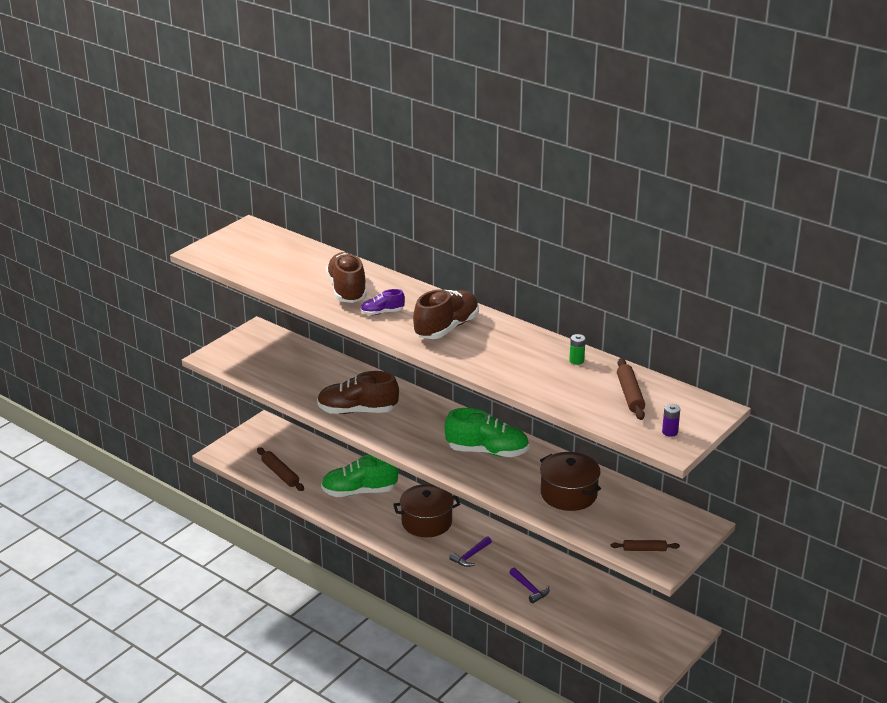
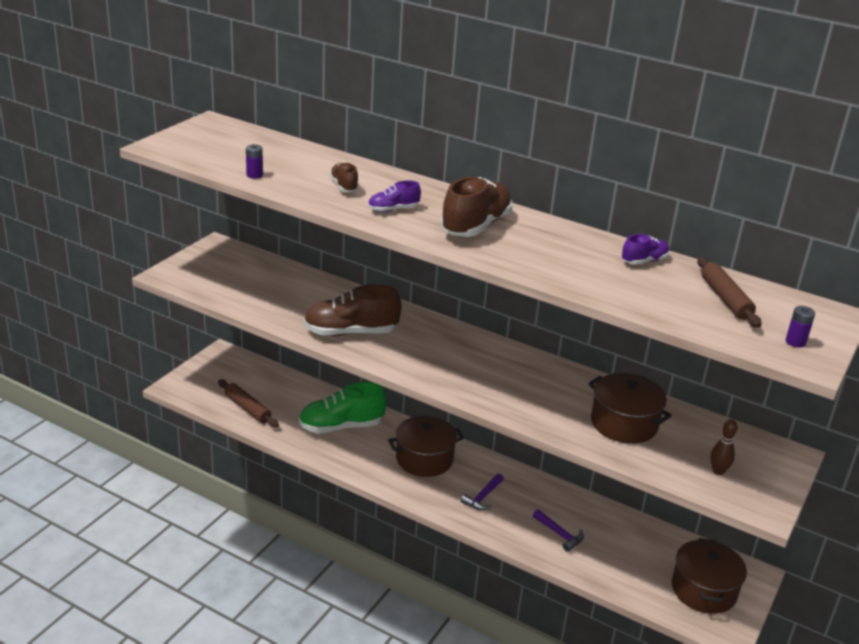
camera: 10 degrees left, 0 degrees up
brown shoe [326,252,367,303] -> brown shoe [329,162,359,192], size x0.52
green shoe [444,408,529,457] -> none
green battery [569,334,586,365] -> purple shoe [622,234,669,265]
brown rolling pin [611,540,680,551] -> none
none -> purple battery [246,144,263,179]
none -> brown pot [672,538,747,614]
none -> brown bowling pin [711,419,738,475]

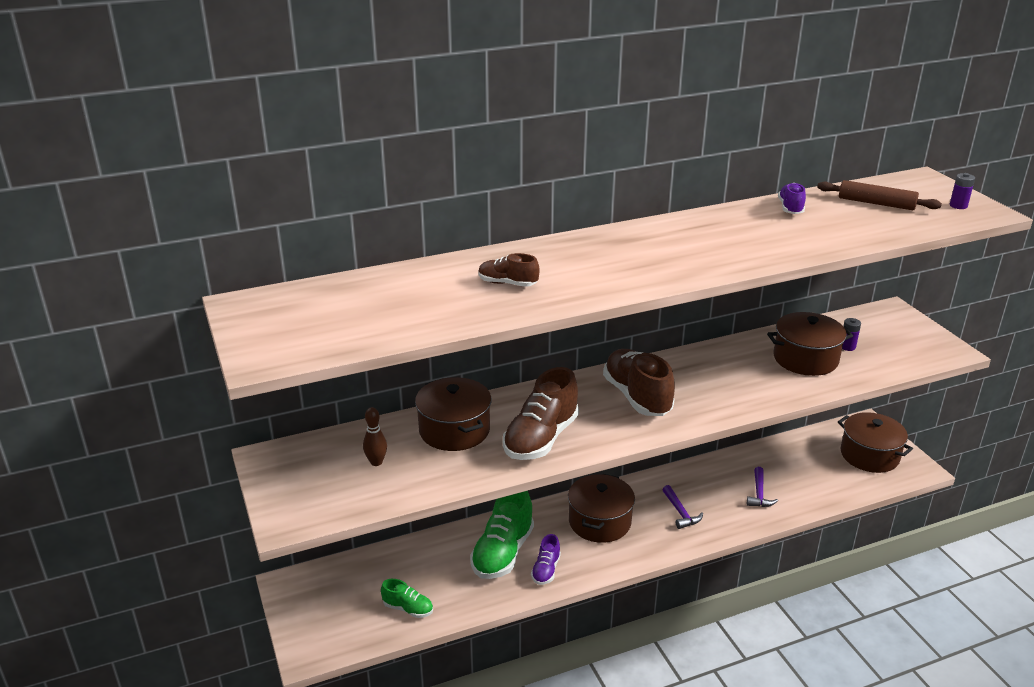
camera: 50 degrees left, 0 degrees up
brown rolling pin [218,379,279,428] -> green shoe [381,579,433,618]
purple battery [246,144,263,179] -> purple battery moved to [842,318,861,351]
purple shoe [368,181,421,212] -> purple shoe moved to [531,534,561,585]
brown shoe [440,177,513,237] -> brown shoe moved to [603,349,675,416]
purple hammer [533,509,584,552] -> purple hammer turned 105 degrees clockwise [747,467,778,507]
brown bowling pin [711,419,738,475] -> brown bowling pin moved to [363,407,387,466]
none -> brown pot [415,377,491,451]

